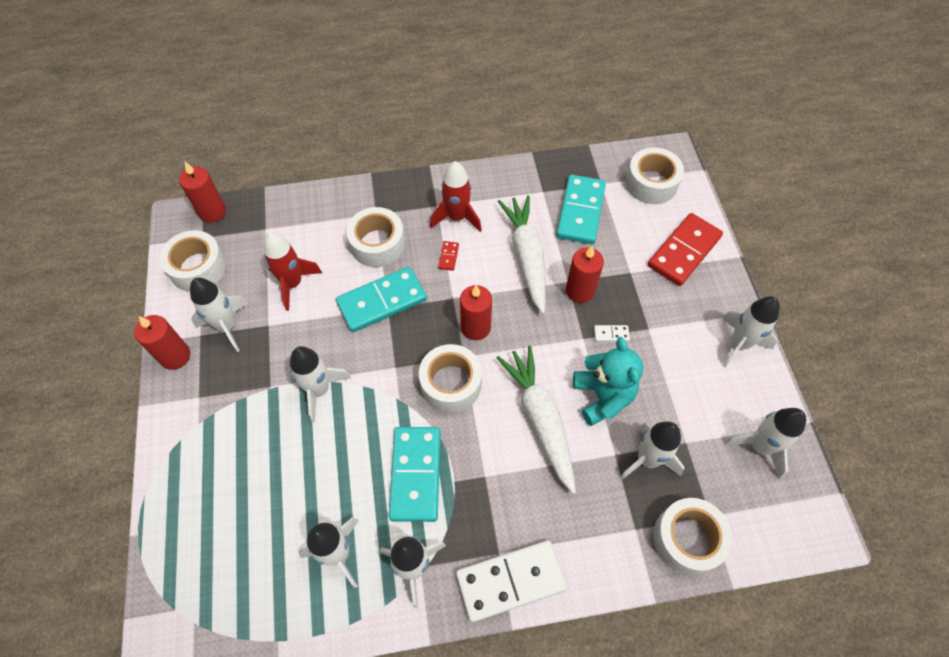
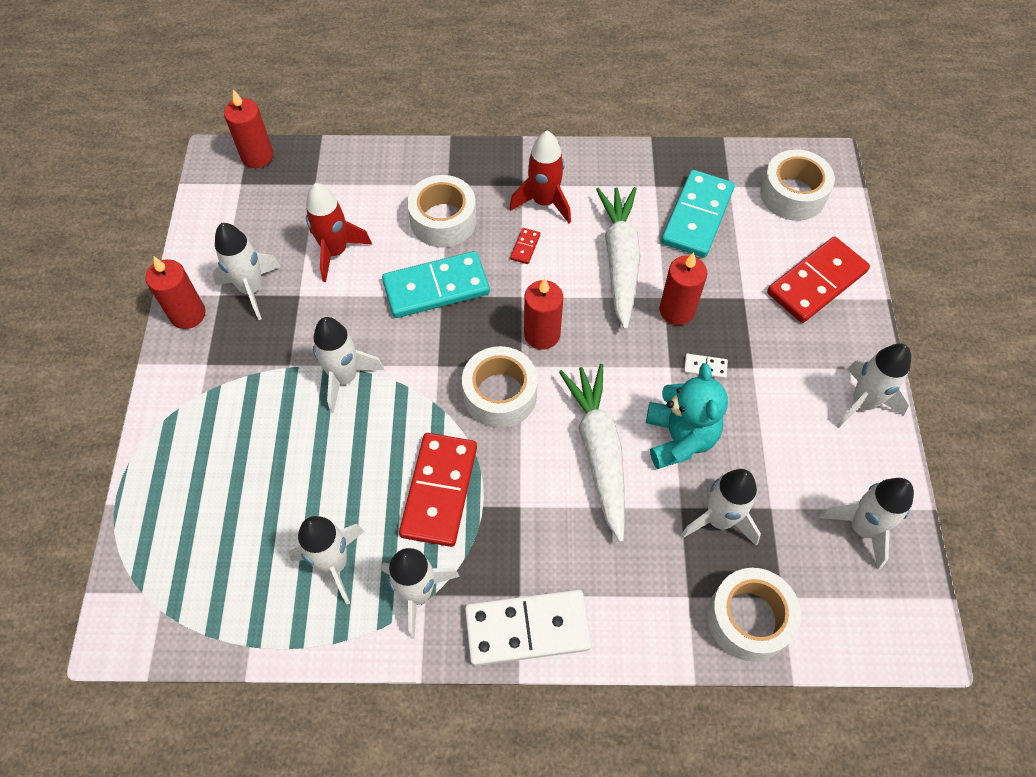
camera: 10 degrees right, 0 degrees up
white tape [160,230,227,292] -> none
turquoise domino [389,427,441,522] -> red domino [399,433,477,547]

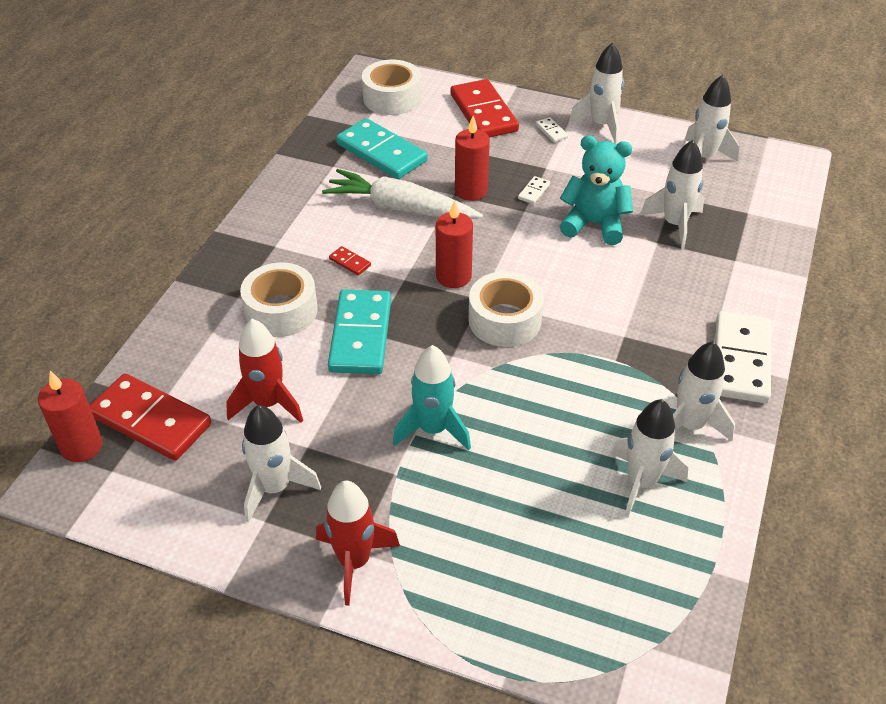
camera: 70 degrees left, 15 degrees down
red candle [145,257,206,329] -> none
white rocket [313,317,384,413] -> turquoise rocket [393,345,471,450]
red domino [399,433,477,547] -> red domino moved to [89,374,211,461]
red rocket [509,131,571,223] -> red rocket moved to [316,481,400,606]
white carrot [559,364,625,542] -> none
white tape [707,568,801,662] -> none
none -> white domino [536,117,568,142]

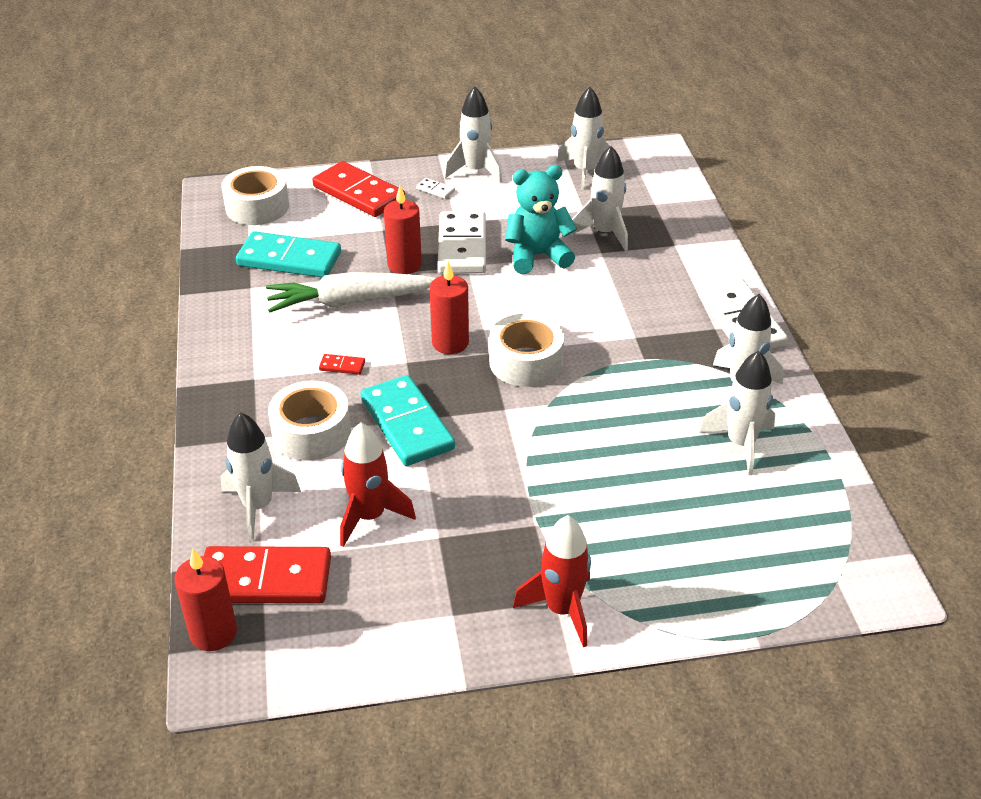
camera: 30 degrees left, 5 degrees down
white rocket [242,405,321,522] -> white rocket moved to [221,413,301,541]
turquoise rocket [393,345,471,450] -> none
white domino [518,176,550,204] -> white domino [437,211,486,274], size x2.47

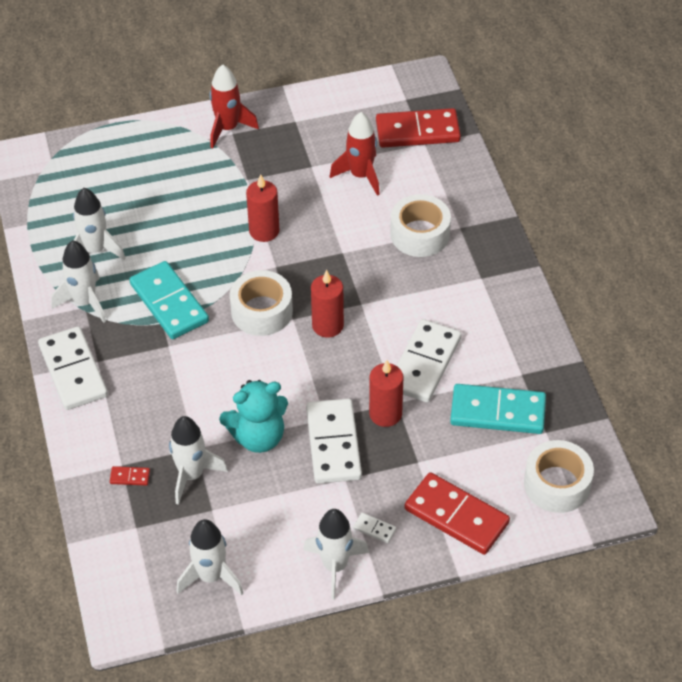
camera: 175 degrees right, 10 degrees up
red candle [174,549,237,651] -> red candle moved to [246,174,279,242]
white rocket [221,413,301,541] -> none
white carrot [266,272,435,313] -> white domino [397,319,461,402]
red domino [319,354,365,375] -> red domino moved to [110,466,150,486]
turquoise domino [361,375,455,466] -> turquoise domino moved to [129,261,209,339]

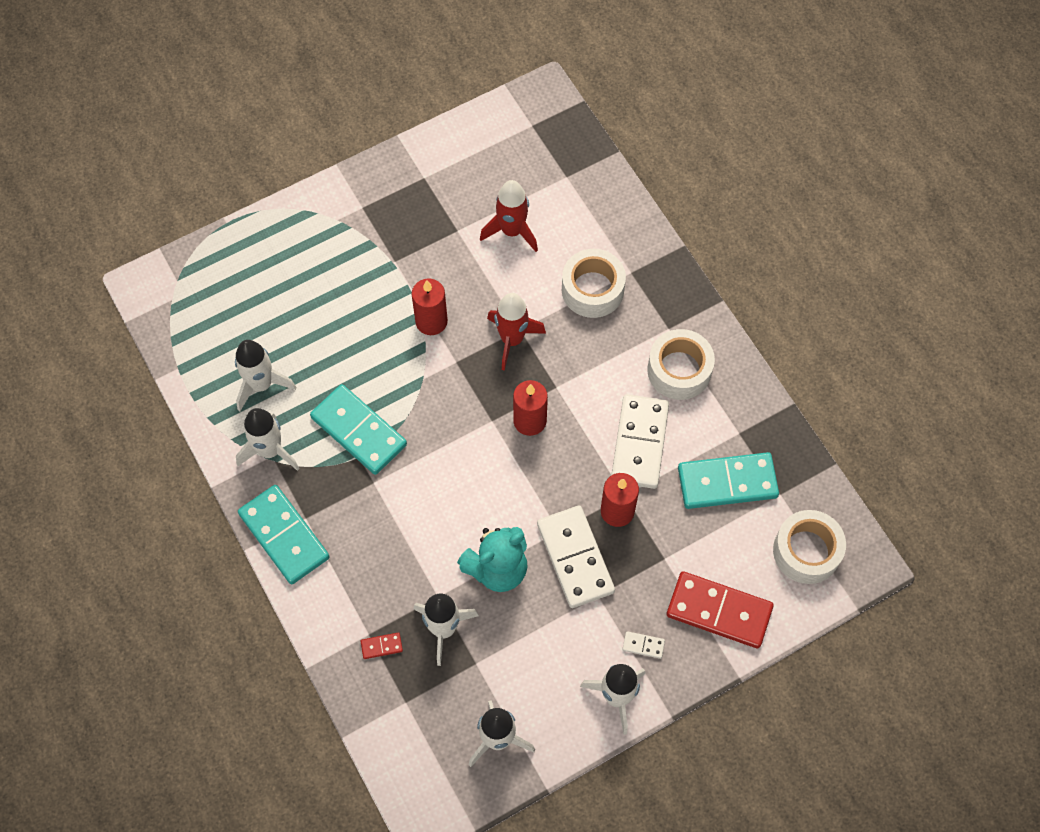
camera: 15 degrees left, 15 degrees up
white domino [38,326,108,410] -> turquoise domino [238,485,330,584]
red rocket [210,64,259,148] -> red rocket moved to [487,293,546,371]
white tape [230,270,293,336] -> white tape moved to [647,329,715,400]
red domino [376,108,461,148] -> none

